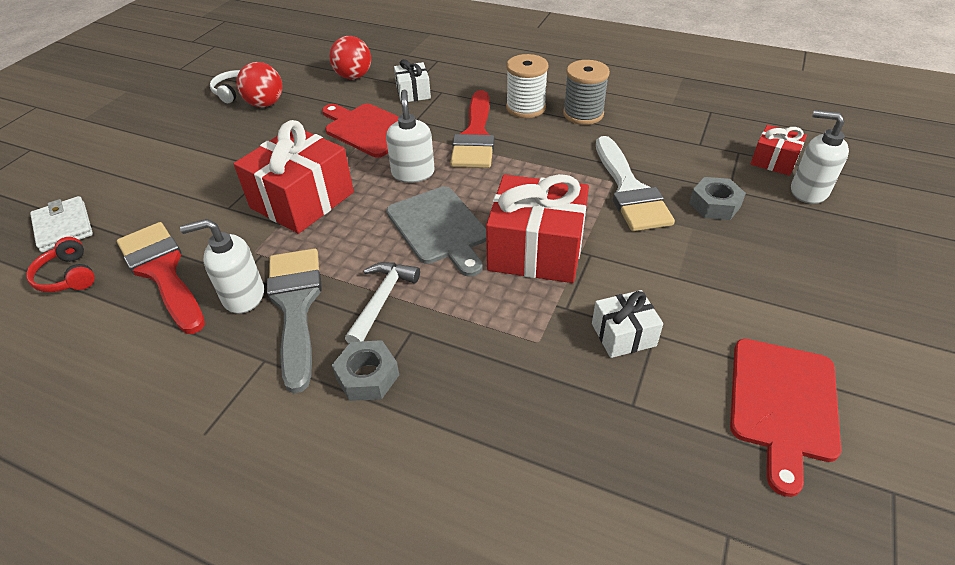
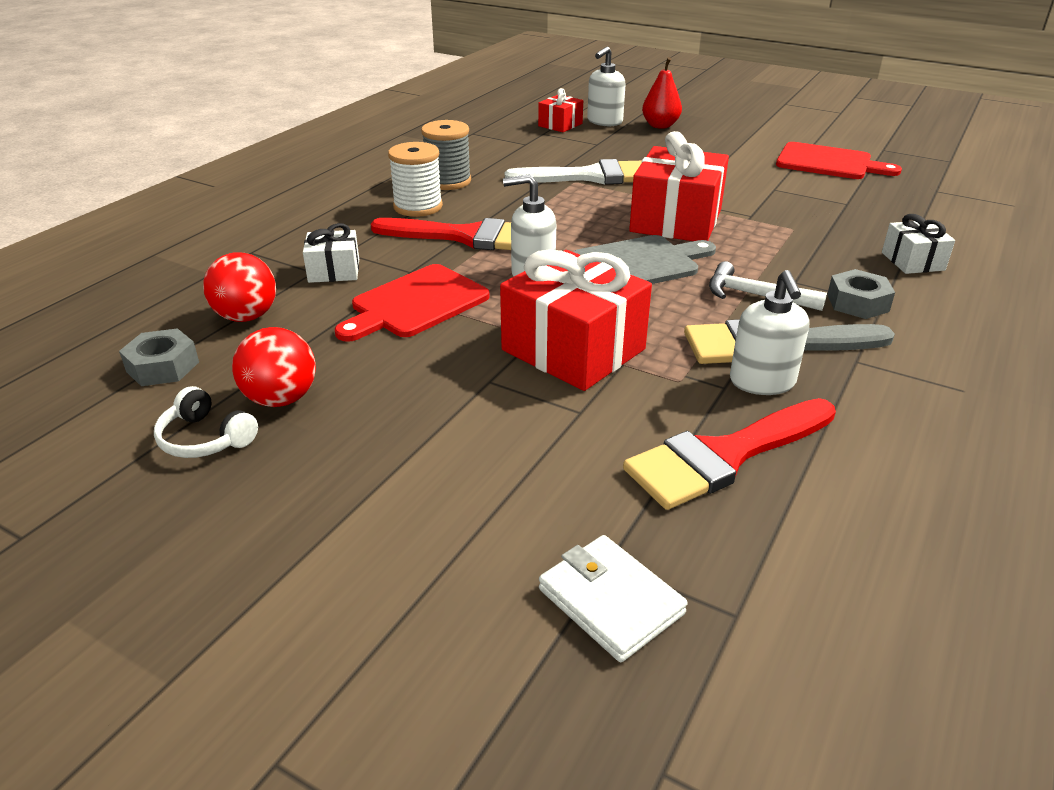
camera: 85 degrees left, 10 degrees down
red headphones [26,237,95,292] -> none
white wallet [30,196,93,252] -> white wallet turned 75 degrees clockwise [539,535,688,662]
white gift [592,290,663,358] -> white gift moved to [882,214,955,274]
grey nut [689,177,746,220] -> grey nut moved to [119,328,199,386]
none -> red pear [642,57,682,129]

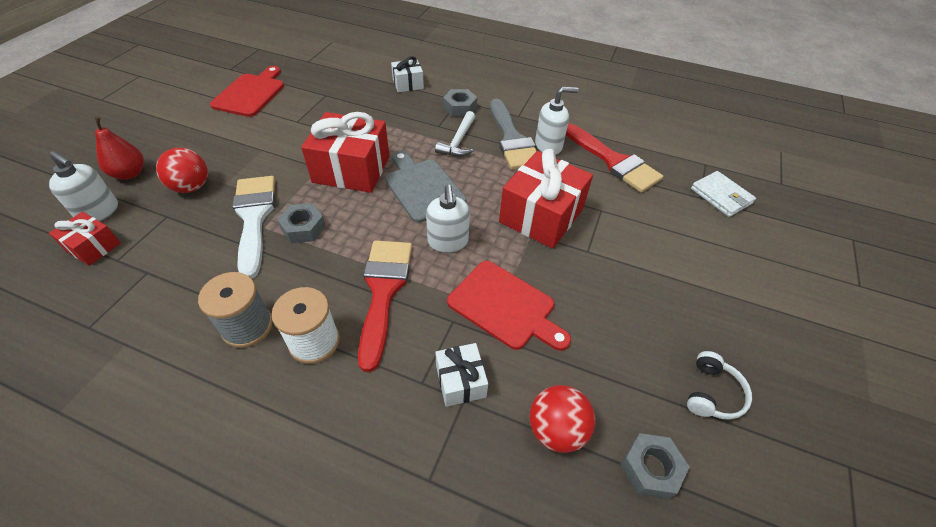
camera: 100 degrees left, 15 degrees up
red ball [232,327,316,407] -> red ball moved to [156,148,208,193]
white wallet [539,535,688,662] -> white wallet turned 75 degrees counterclockwise [691,171,756,217]
none -> grey nut [277,203,326,243]

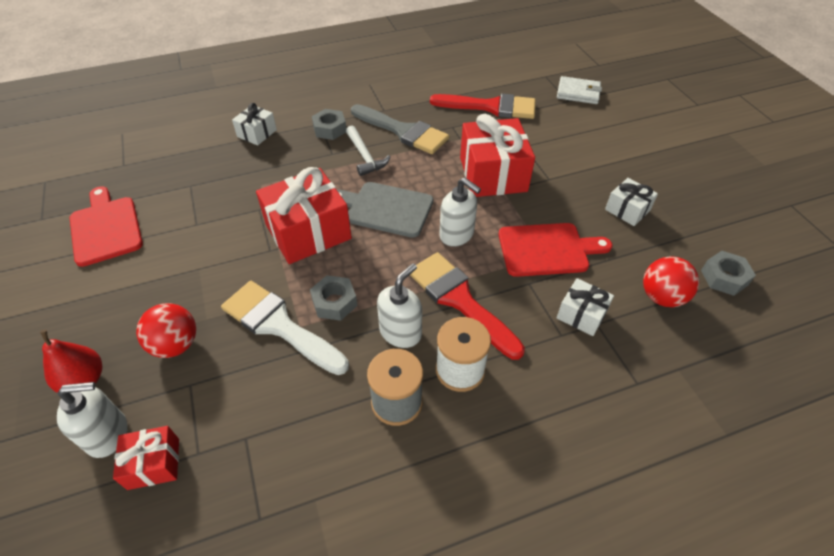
camera: 40 degrees left, 0 degrees up
white soap dispenser [535,86,579,155] -> white soap dispenser moved to [377,263,422,348]
white headphones [687,351,752,420] -> none
none -> white gift [605,178,658,226]

